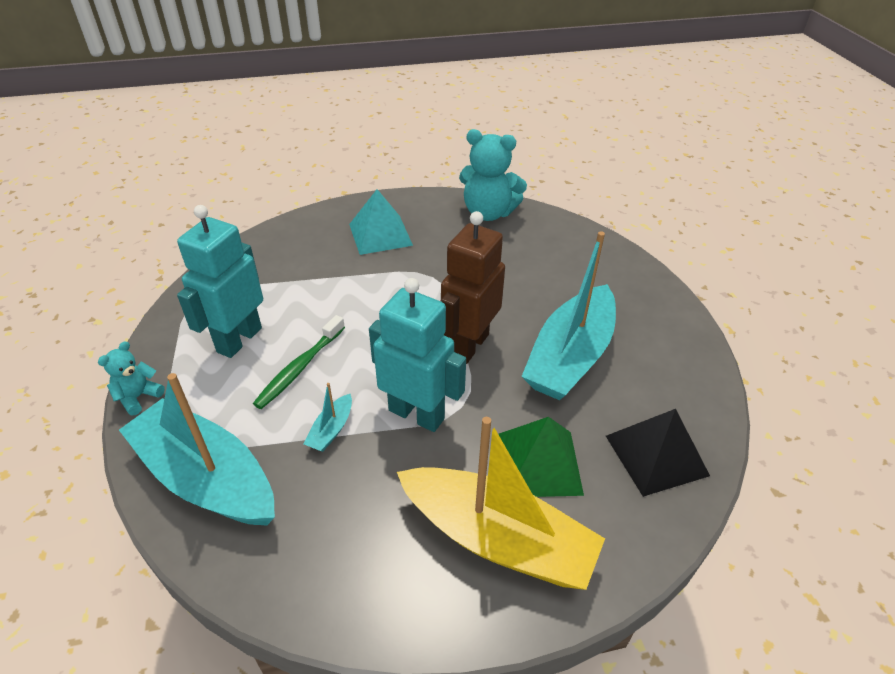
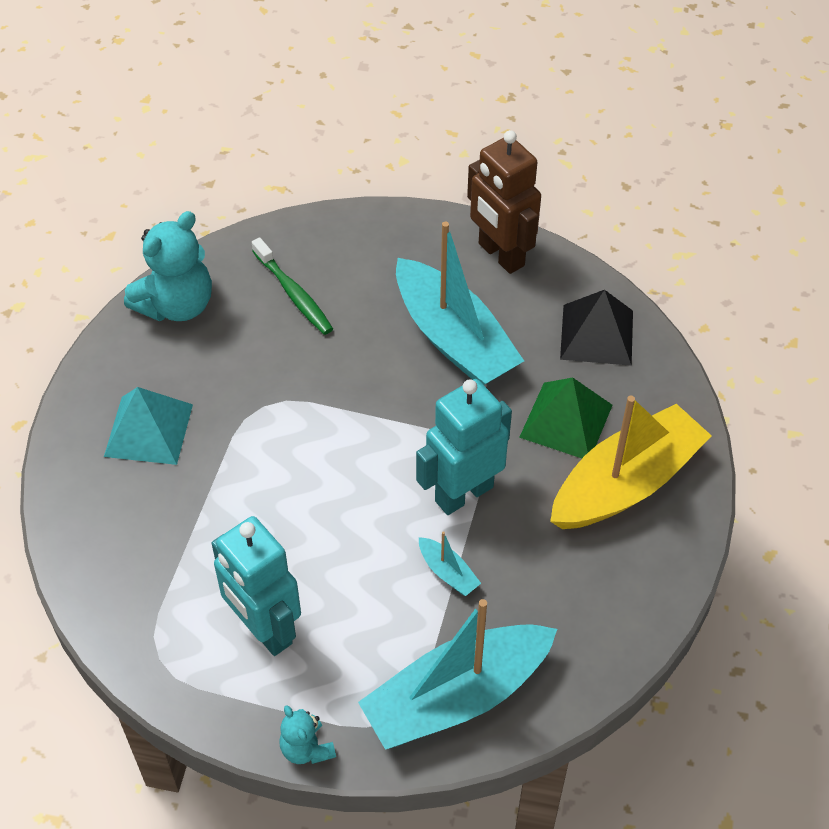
camera: 65 degrees left, 10 degrees up
green toothbrush [253,315,345,409] -> green toothbrush moved to [252,237,333,335]
brown robot [441,211,505,364] -> brown robot moved to [467,130,541,274]

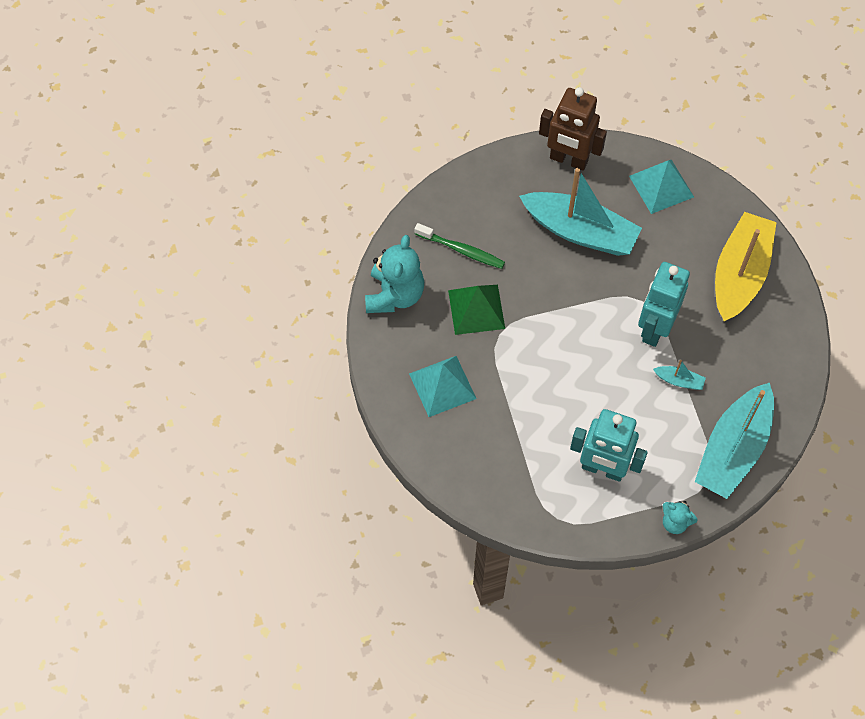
camera: 30 degrees left, 10 degrees up
green pyramid [519,378,613,458] -> green pyramid moved to [448,285,505,335]
black pyramid [560,290,633,366] -> turquoise pyramid [629,160,694,214]

